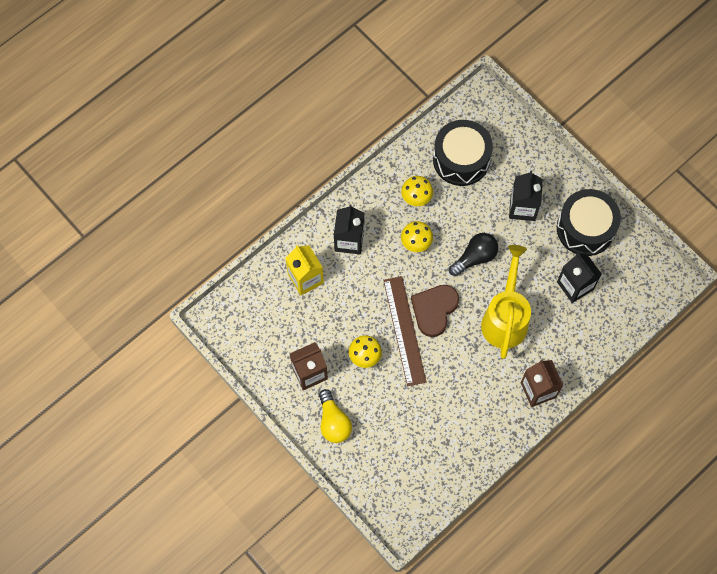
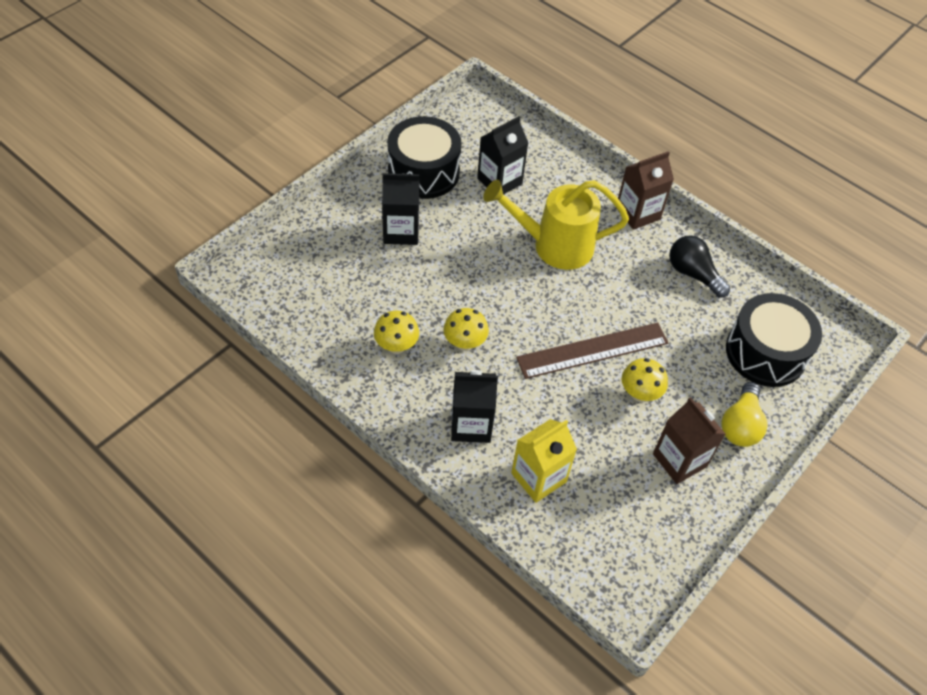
camera: 100 degrees left, 15 degrees down
yellow light bulb [319,389,352,443] -> yellow light bulb turned 135 degrees clockwise [721,382,767,447]
brown heart [411,285,459,337] -> none
black drum [433,120,493,186] -> black drum moved to [726,293,822,387]
black light bulb [449,233,498,276] -> black light bulb moved to [669,235,730,298]

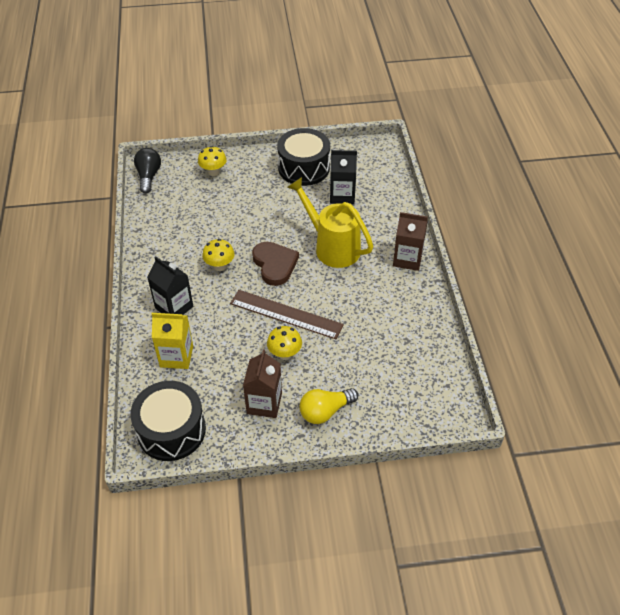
camera: 45 degrees right, 5 degrees down
yellow mushroom [374,311,419,354] -> yellow mushroom moved to [198,146,227,176]
black carton [382,173,420,245] -> none
black light bulb [669,235,730,298] -> black light bulb moved to [134,148,161,194]
black drum [726,293,822,387] -> black drum moved to [131,381,206,461]
none -> brown heart [252,242,299,286]

